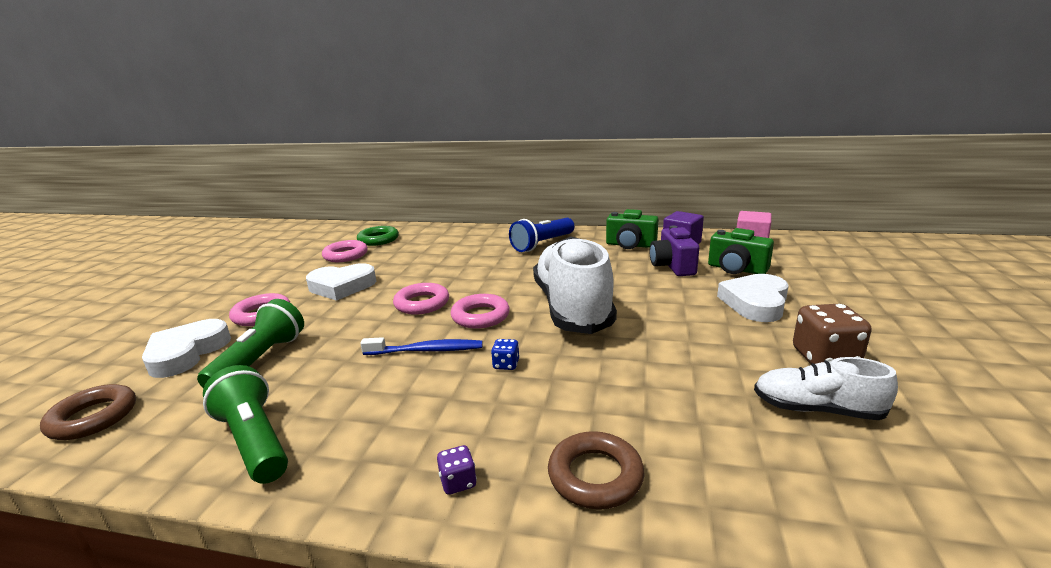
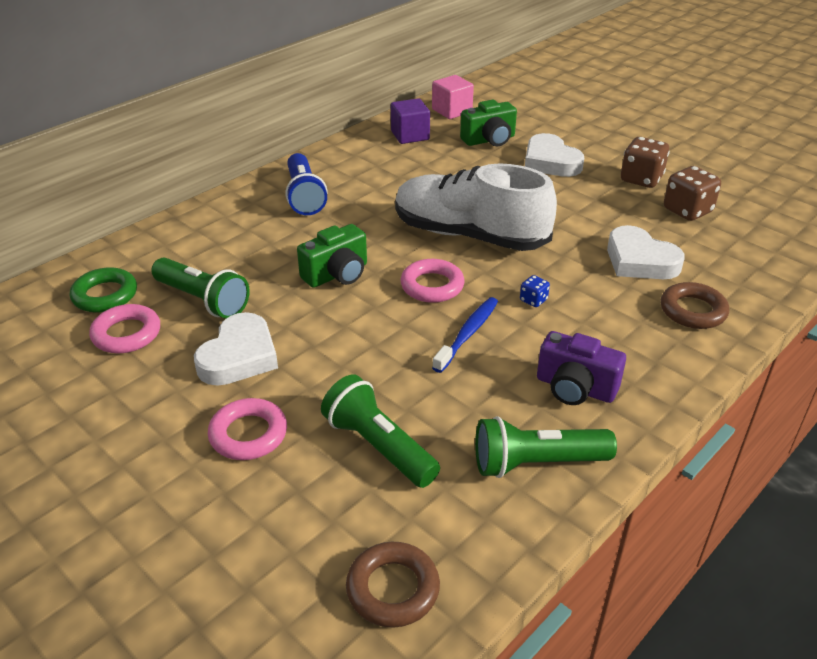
camera: 60 degrees left, 15 degrees up
white heart [142,319,231,378] -> white heart moved to [607,225,685,279]
pink ring [393,283,449,315] -> none
purple dice [437,445,477,495] -> none
green camera [606,209,658,249] -> green camera moved to [297,224,367,288]
purple camera [650,226,699,276] -> purple camera moved to [537,331,626,405]
white shoe [754,357,898,420] -> brown dice [664,166,721,221]
none -> green flashlight [151,258,250,319]

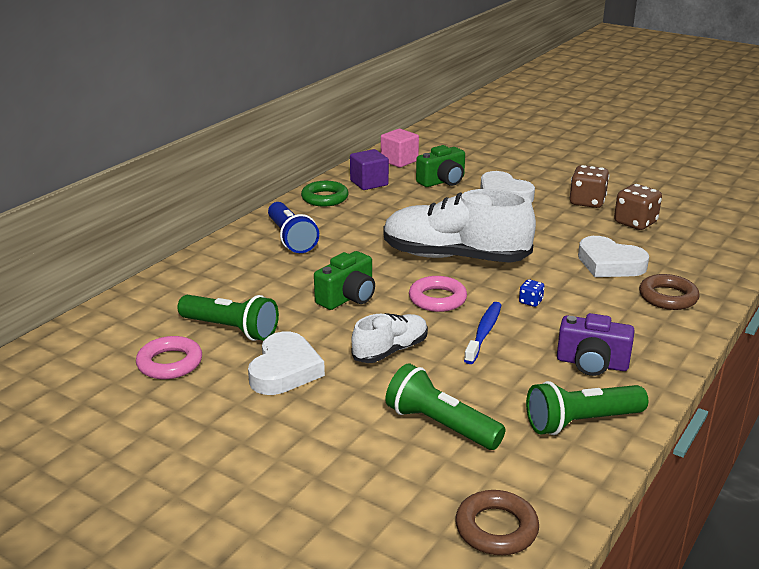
camera: 10 degrees left, 10 degrees down
green ring [70,267,137,313] -> green ring moved to [301,181,349,207]
pink ring [208,398,287,460] -> none
none -> white shoe [351,313,428,363]

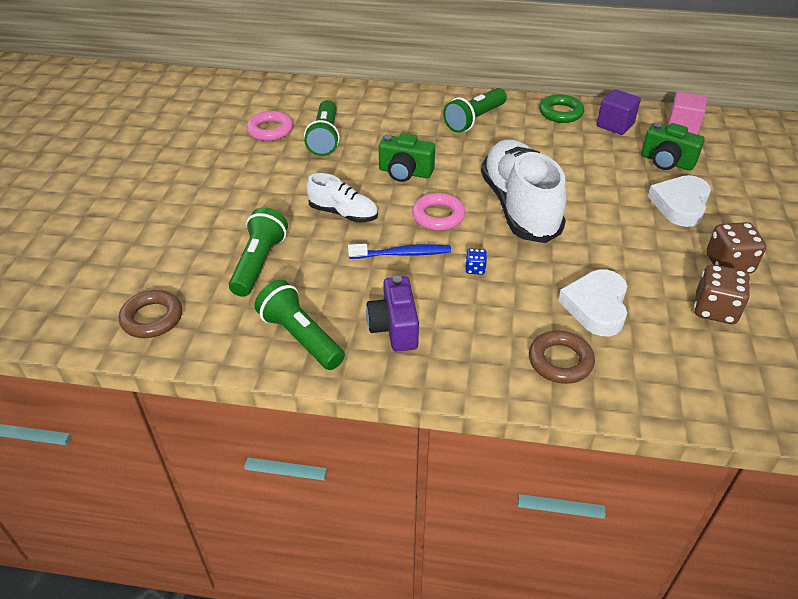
camera: 65 degrees right, 15 degrees up
white heart [248,331,325,395] -> none
blue flashlight [268,202,319,253] -> green flashlight [443,88,507,133]

